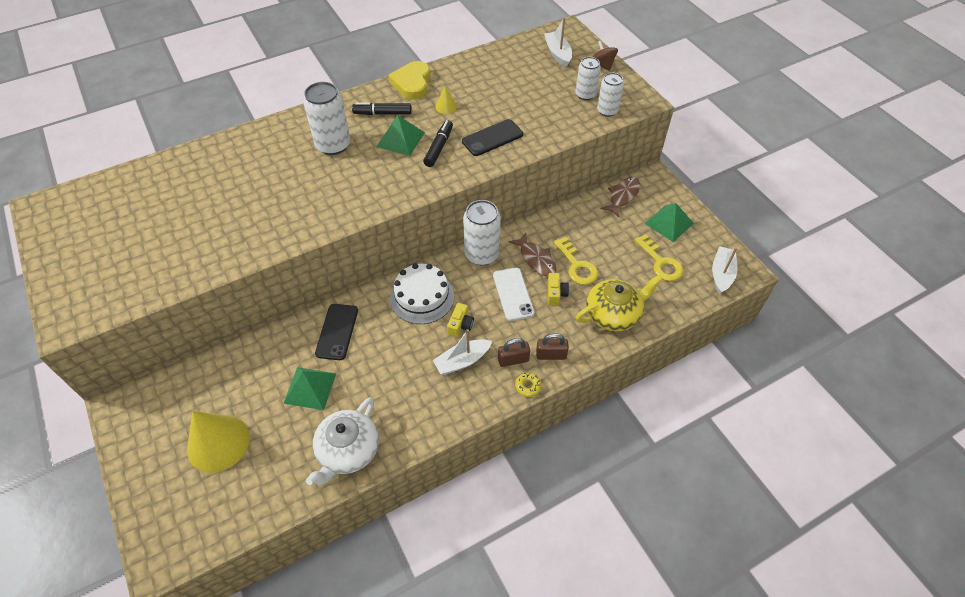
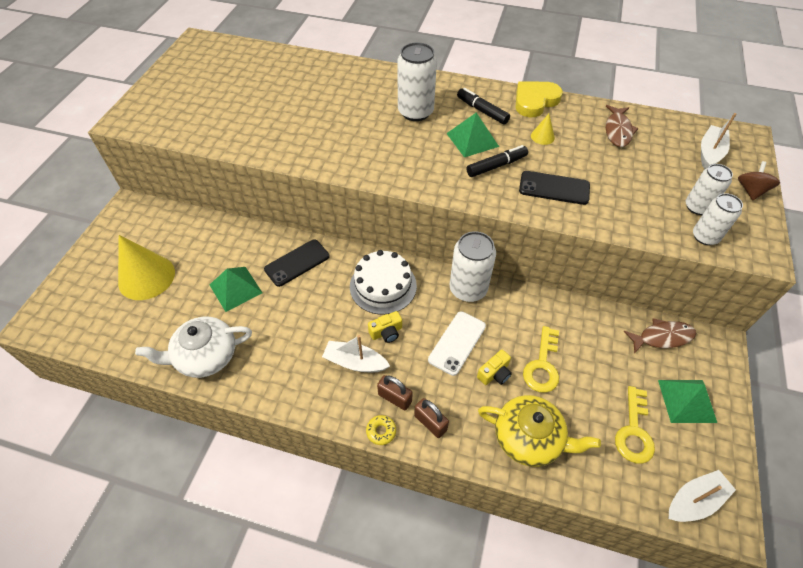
camera: 45 degrees right, 0 degrees up
brown fish [508,233,557,276] -> brown fish moved to [606,105,639,147]

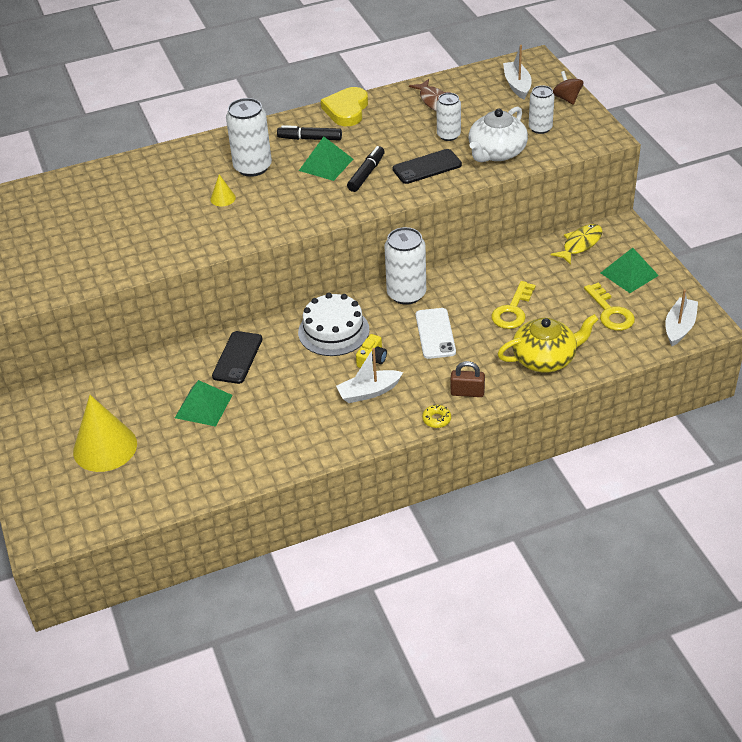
camera: 35 degrees left, 10 degrees down
white teapot [135,317,252,378] -> white teapot moved to [469,106,528,162]
brown padlock [377,375,413,410] -> none
yellow camera [477,350,512,385] -> none
yellow key [523,326,559,393] -> yellow key turned 45 degrees clockwise [491,281,536,329]
yellow cone [531,114,555,145] -> yellow cone moved to [210,174,236,206]
brown fish [623,318,696,353] -> yellow fish [551,224,603,265]
white can [693,193,743,245] -> white can moved to [436,93,461,141]

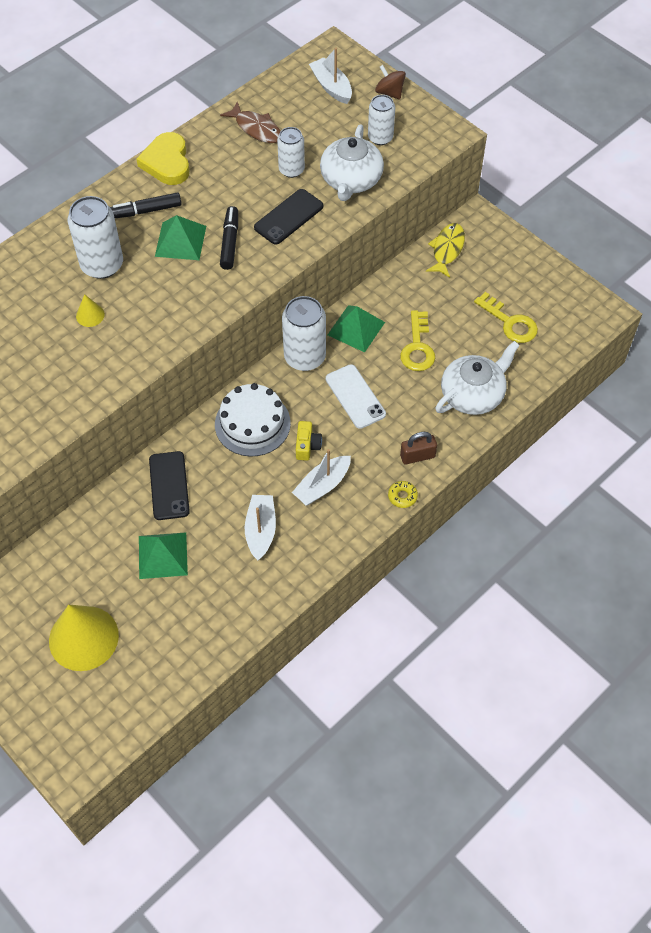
camera: 25 degrees left, 15 degrees up
yellow teapot [497,314,599,372] -> white teapot [435,341,520,415]
green pyramid [601,248,659,293] -> green pyramid moved to [328,305,385,352]
white boat [665,289,698,346] -> white boat moved to [245,495,276,560]

